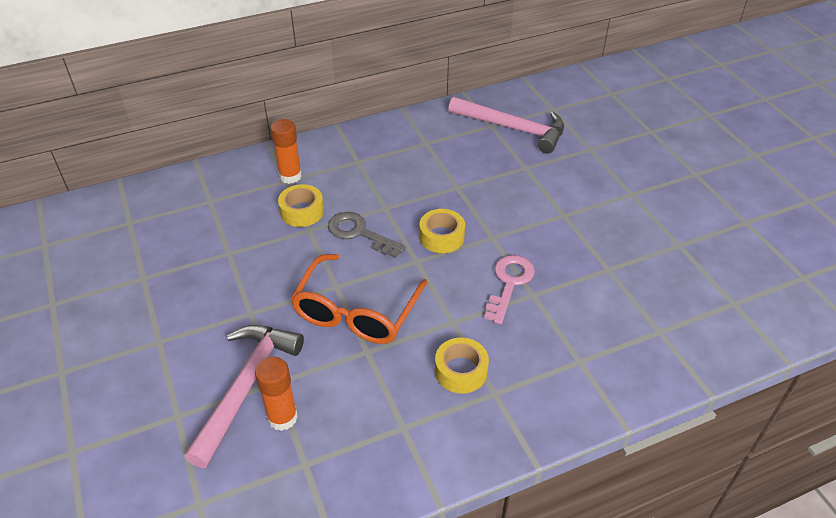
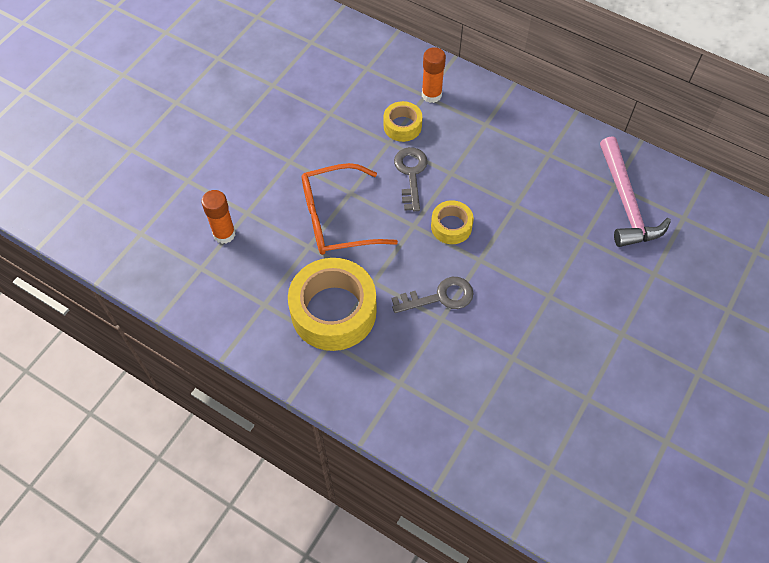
camera: 55 degrees right, 15 degrees up
pink hammer [185,325,304,468] -> none
yellow tape [435,338,489,394] -> yellow tape [288,258,377,351], size x1.96
pink key [484,255,535,324] -> grey key [392,277,474,313]

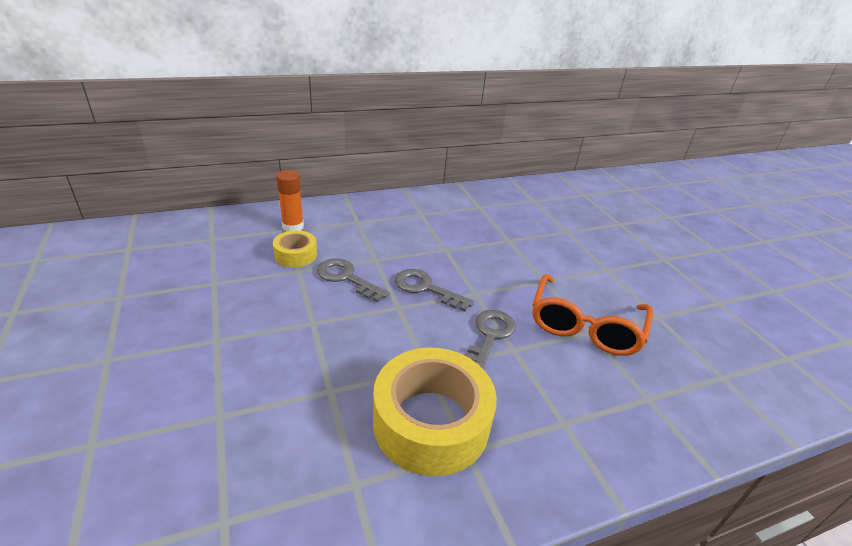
camera: 55 degrees left, 25 degrees down
orange glue stick [201,190,236,244] -> none
orange glasses [302,163,398,255] -> orange glasses moved to [533,274,653,356]
yellow tape [431,200,474,244] -> grey key [395,269,474,312]
pink hammer [600,136,671,247] -> none

